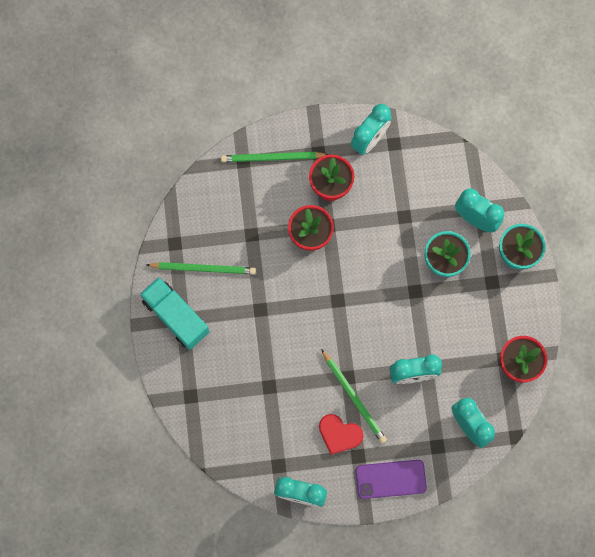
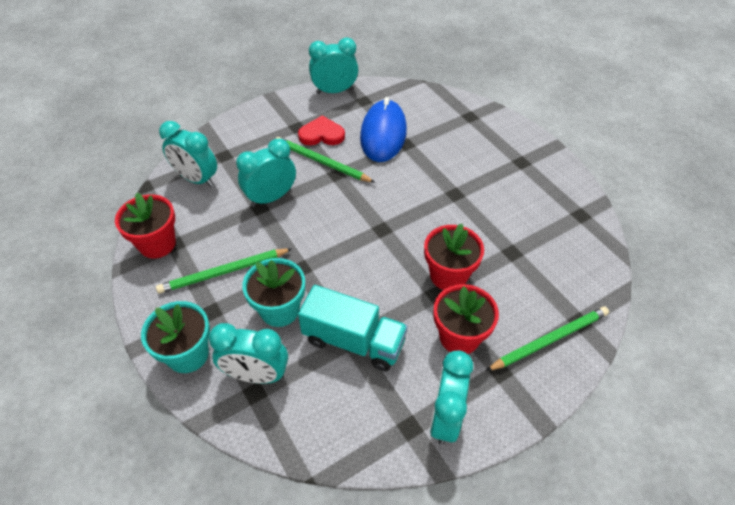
camera: 155 degrees right, 25 degrees down
turquoise truck [140,277,210,350] -> turquoise truck moved to [298,285,408,371]
green pencil [147,262,256,274] -> green pencil moved to [156,248,292,294]
purple phone [356,460,427,499] -> none
none -> blue mouse [360,97,407,162]

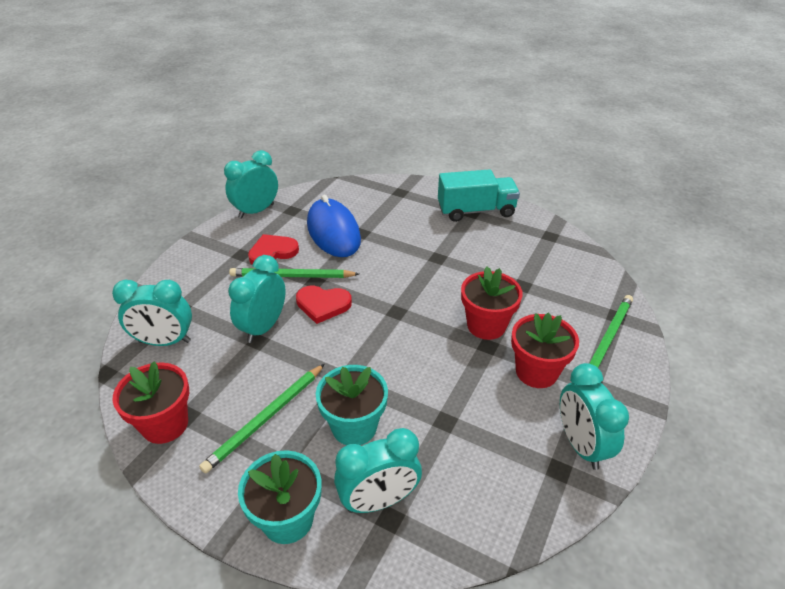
camera: 30 degrees left, 10 degrees down
turquoise truck [298,285,408,371] -> turquoise truck moved to [438,169,520,222]
none -> red heart [296,285,352,324]

